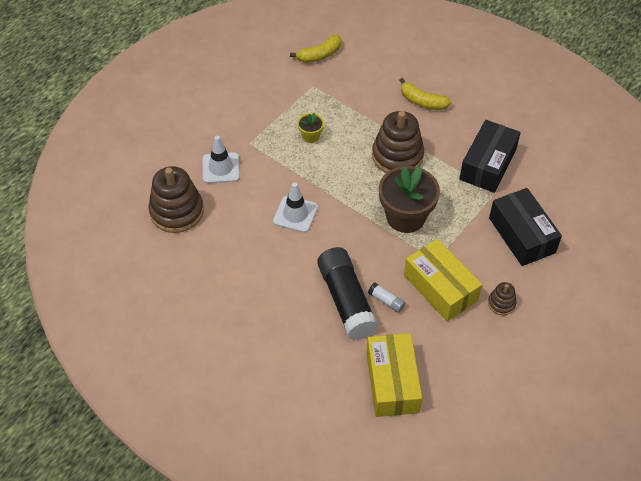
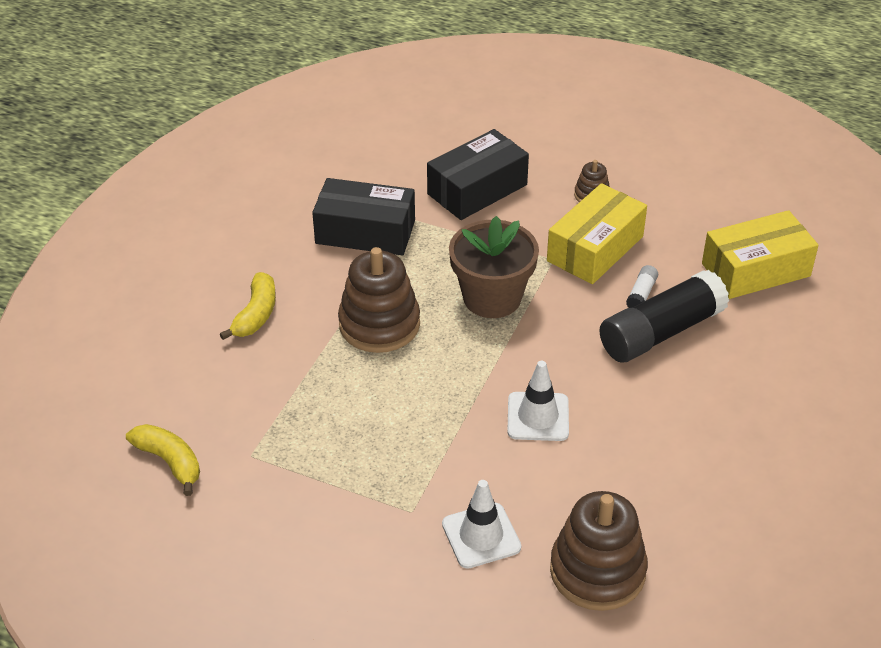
camera: 105 degrees left, 10 degrees down
yellow flower pot [298,113,324,143] -> none

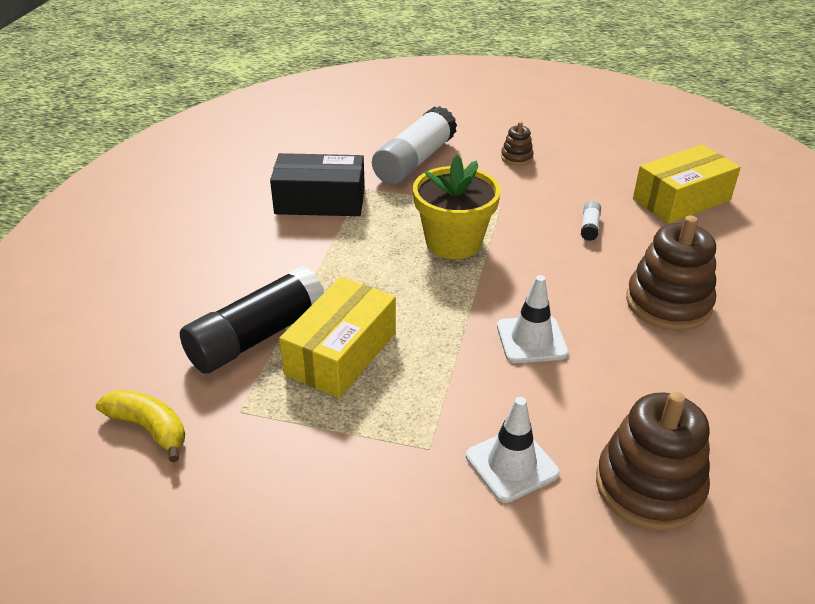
camera: 10 degrees left, 5 degrees down
yellow banana [220,272,276,340] -> none
brown stacking toy [338,247,420,353] -> brown stacking toy moved to [626,216,716,330]
black box [427,129,529,220] -> white glue stick [372,106,457,185]
brown flower pot [449,216,539,318] -> yellow flower pot [413,155,501,259]
yellow box [547,183,647,284] -> yellow box moved to [279,277,396,398]
black glue stick [600,270,729,363] -> black glue stick moved to [180,266,324,374]

